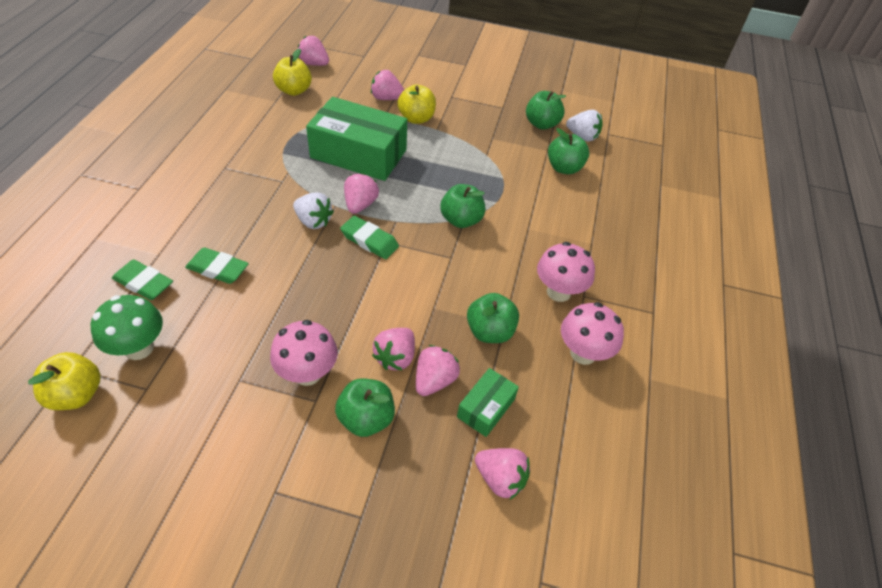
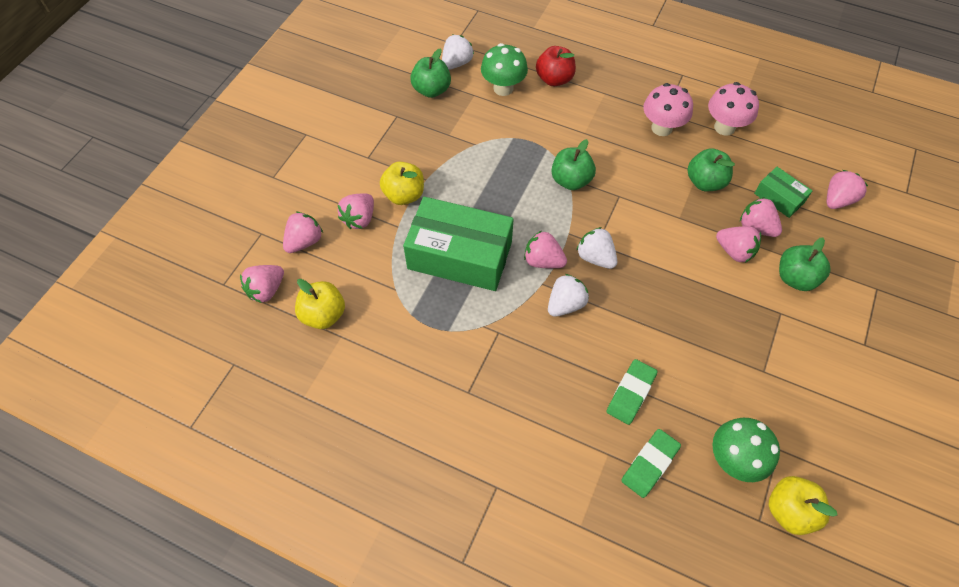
camera: 75 degrees left, 10 degrees up
pink mushroom [270,320,338,386] -> none
green box [306,97,407,181] -> green box turned 75 degrees clockwise [403,197,514,291]
green eraser [340,216,399,259] -> white strawberry [576,227,617,269]
green apple [548,128,589,174] -> green mushroom [481,43,528,96]
none -> pink strawberry [283,212,323,253]
none -> red apple [536,46,576,86]

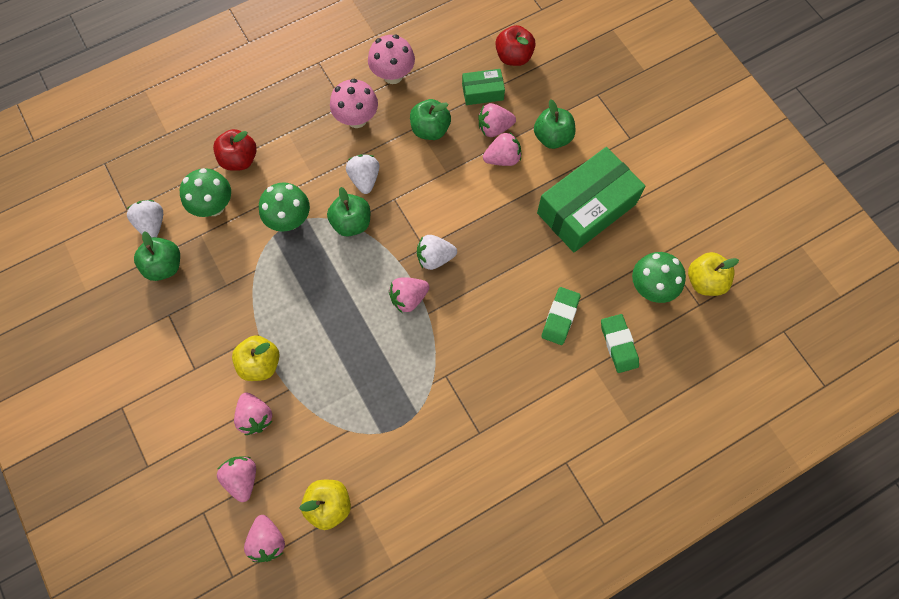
camera: 55 degrees left, 10 degrees up
green box [403,197,514,291] -> green box moved to [537,147,645,252]
white strawberry [548,274,589,317] -> white strawberry moved to [346,154,379,194]
green eraser [606,359,658,425] -> green eraser turned 45 degrees clockwise [542,287,581,345]
pink strawberry [827,170,868,209] -> red apple [495,25,536,66]
none -> green mushroom [259,182,310,232]

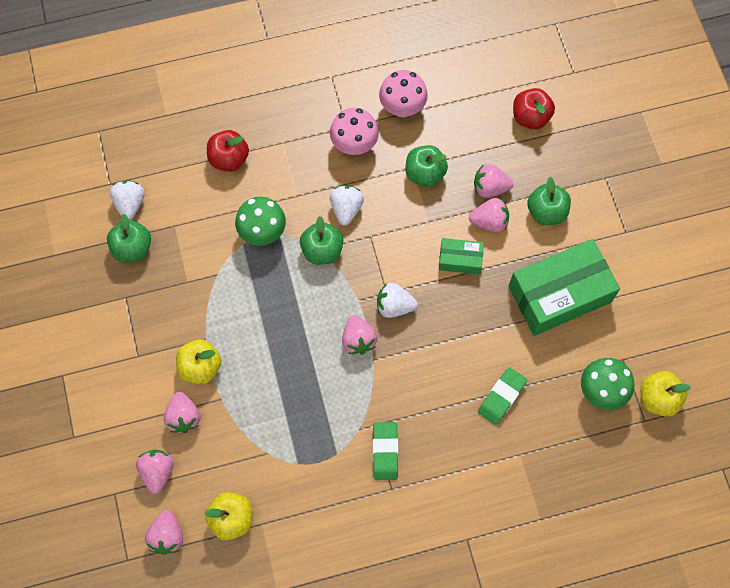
camera: 15 degrees right, 0 degrees up
green mushroom [180,168,231,217] -> none
pink strawberry [389,277,429,313] -> pink strawberry turned 90 degrees counterclockwise [342,315,377,355]
green box [462,69,505,105] -> green box moved to [439,238,484,274]
green eraser [601,314,639,373] -> green eraser moved to [373,422,398,480]

